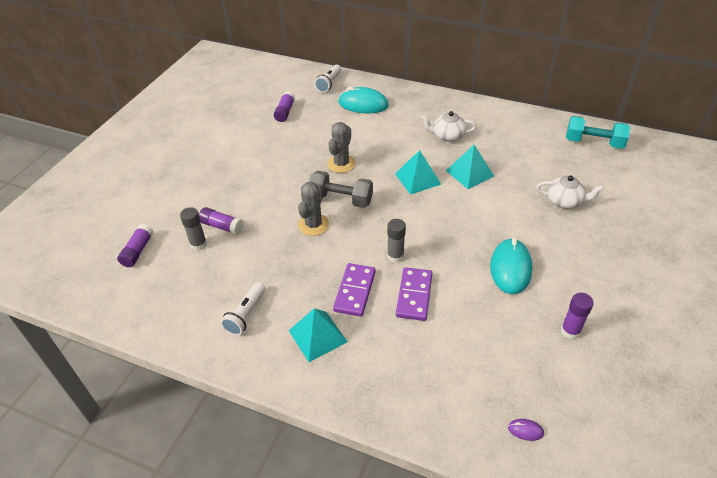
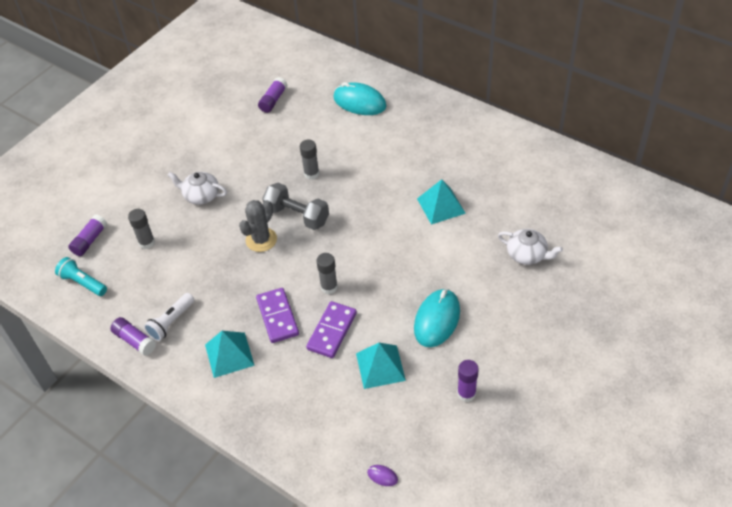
camera: 15 degrees right, 5 degrees up
purple glue stick [199,207,244,235] -> purple glue stick moved to [110,317,156,356]
white flashlight [315,65,341,92] -> none
grey cactus [328,122,356,173] -> grey glue stick [300,140,319,180]
purple domino [333,263,375,317] -> purple domino turned 45 degrees counterclockwise [256,288,299,343]
turquoise pyramid [395,150,441,195] -> turquoise pyramid moved to [356,343,406,389]
white teapot [421,111,476,141] -> white teapot moved to [168,172,227,205]
turquoise dumbbell [566,116,631,149] -> none
none -> turquoise flashlight [55,257,107,296]

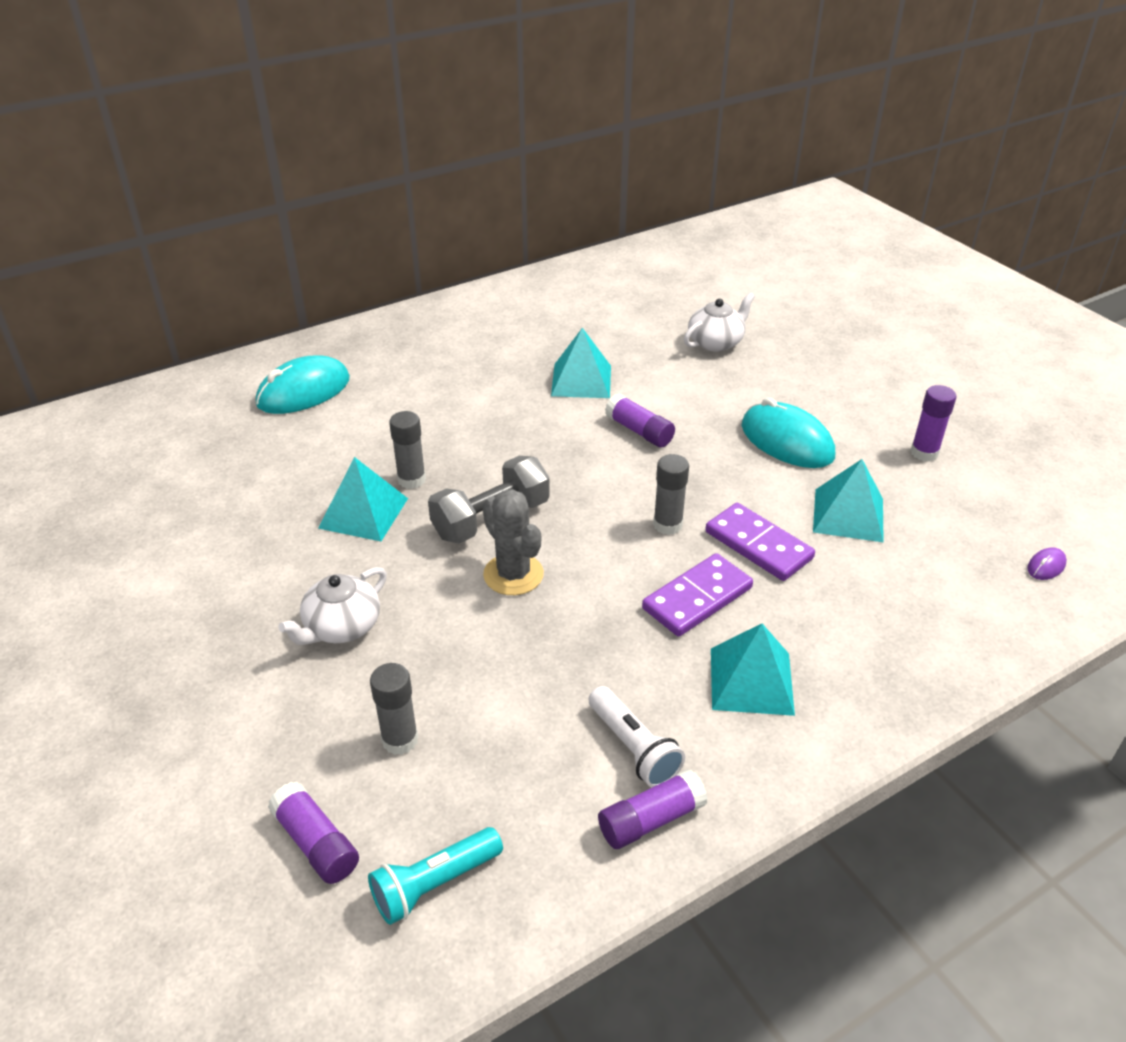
camera: 70 degrees left, 10 degrees down
purple domino [256,288,299,343] -> purple domino turned 45 degrees counterclockwise [642,553,753,637]
purple glue stick [258,77,287,113] -> purple glue stick moved to [605,394,675,448]
none -> turquoise pyramid [318,457,408,541]

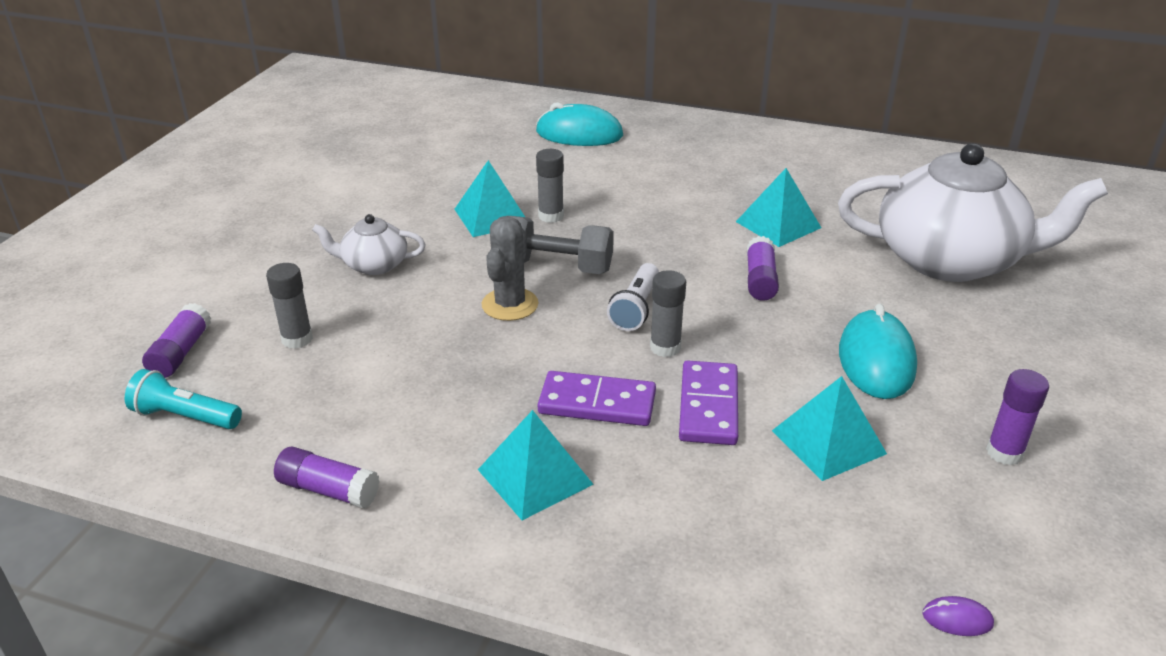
camera: 50 degrees right, 5 degrees down
white flashlight [589,686,685,787] -> white flashlight moved to [607,263,659,331]
white teapot [684,293,755,352] -> white teapot [838,143,1108,282], size x2.21

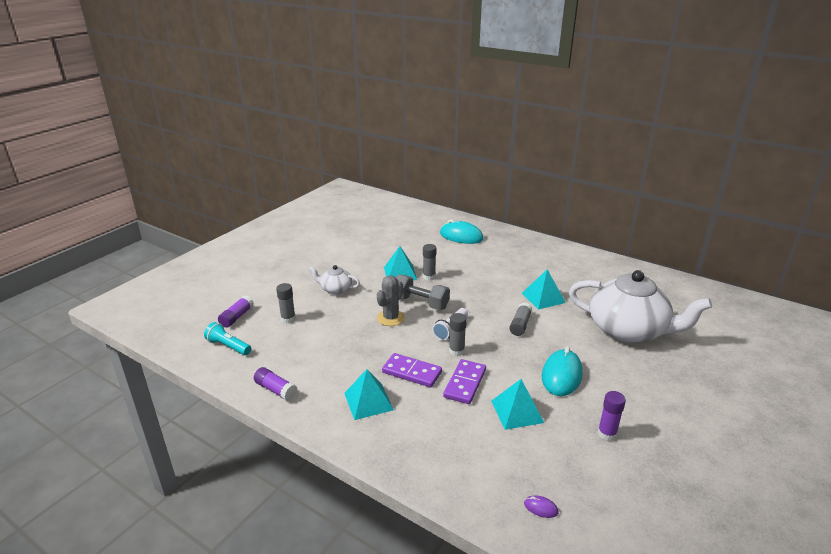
camera: 15 degrees right, 5 degrees down
purple glue stick [747,236,779,301] -> grey glue stick [509,302,532,336]

